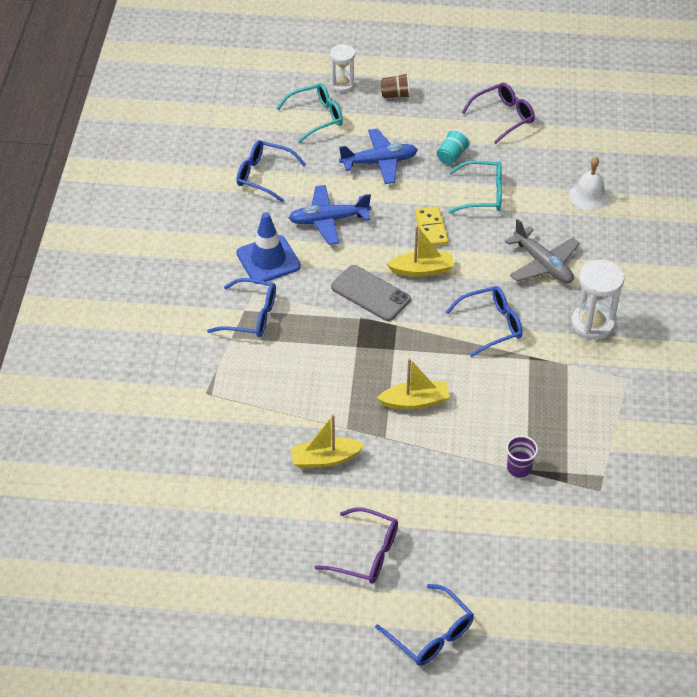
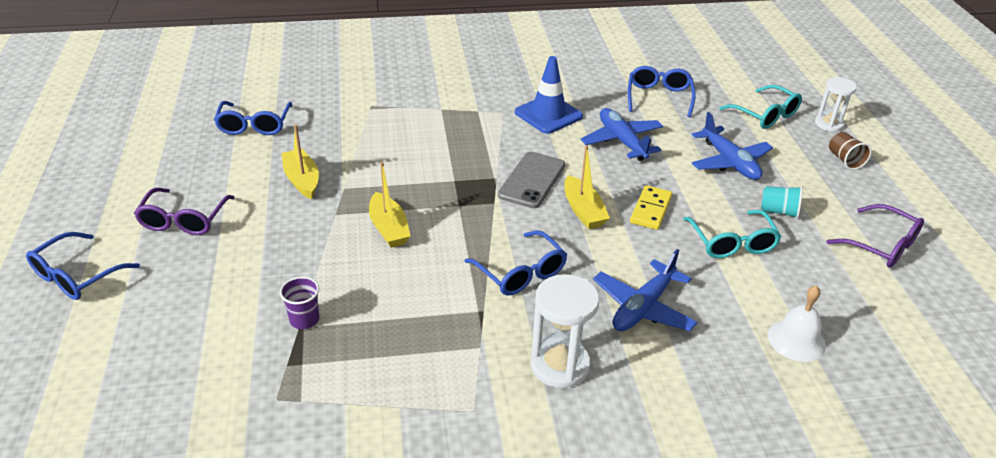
camera: 75 degrees right, 10 degrees down
blue glasses [207,278,276,337] -> blue glasses moved to [214,101,293,135]
yellow domino [415,206,448,246] -> yellow domino turned 45 degrees counterclockwise [630,185,672,230]
grey plane [505,219,580,283] -> blue plane [593,249,698,331]

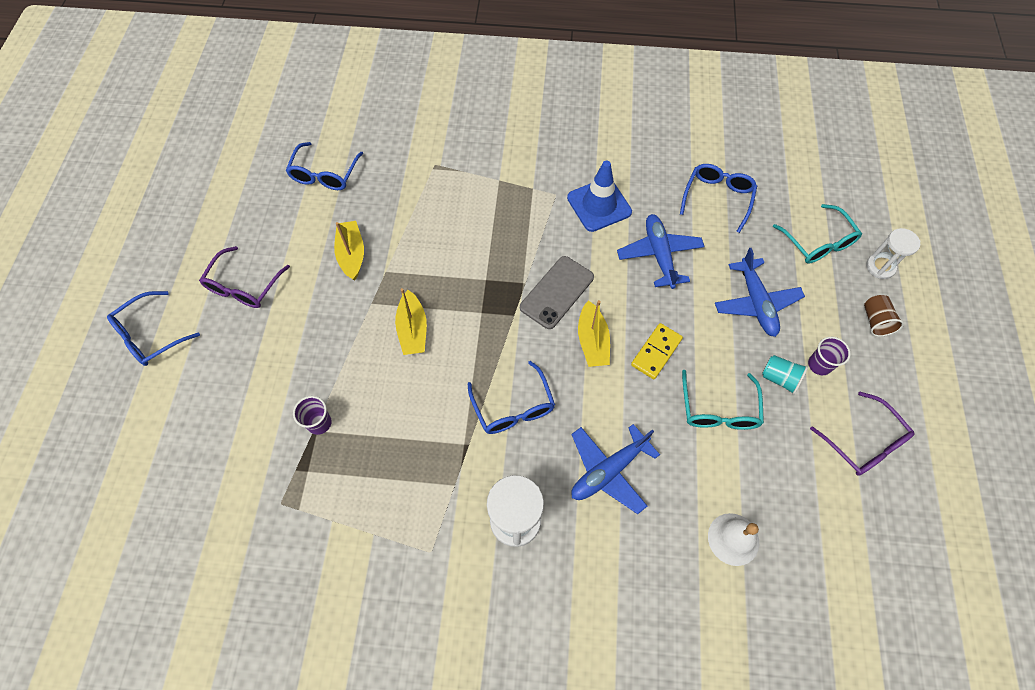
camera: 15 degrees right, 25 degrees up
none -> purple cup [808,337,851,375]

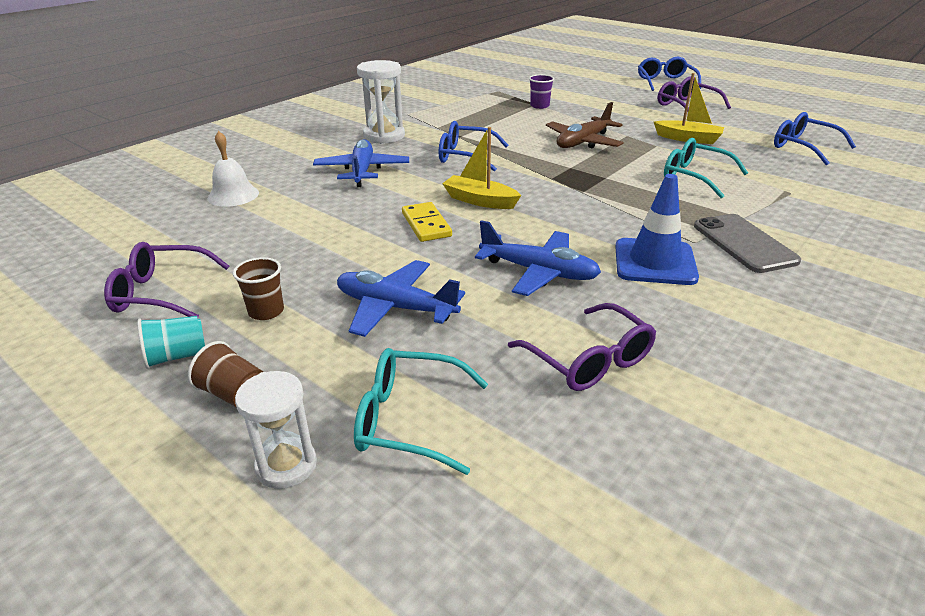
camera: 125 degrees right, 30 degrees down
yellow boat [395,288,427,355] -> brown plane [546,102,624,148]
grey phone [520,256,594,329] -> grey phone moved to [694,214,801,273]
blue glasses [680,164,757,233] -> purple glasses [508,303,656,391]
turquoise glasses [682,370,764,430] -> turquoise glasses moved to [664,138,748,198]
turquoise cup [762,355,808,395] -> turquoise cup moved to [137,316,205,369]
purple cup [808,337,851,375] -> brown cup [233,257,284,320]

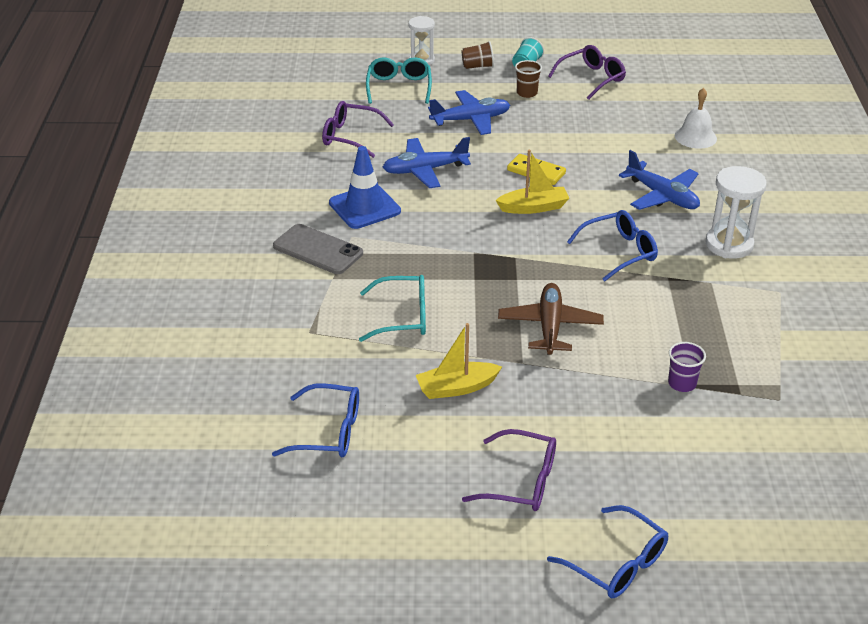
camera: 140 degrees right, 5 degrees up
turquoise glasses [354,348,488,475] -> turquoise glasses turned 60 degrees counterclockwise [366,57,432,104]

